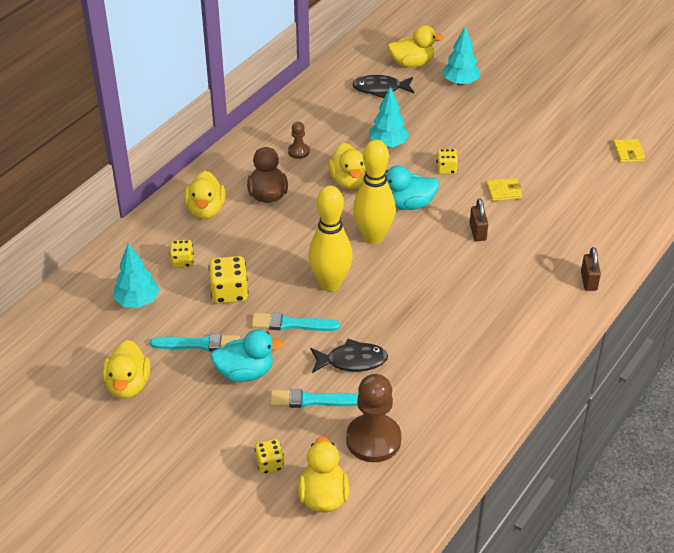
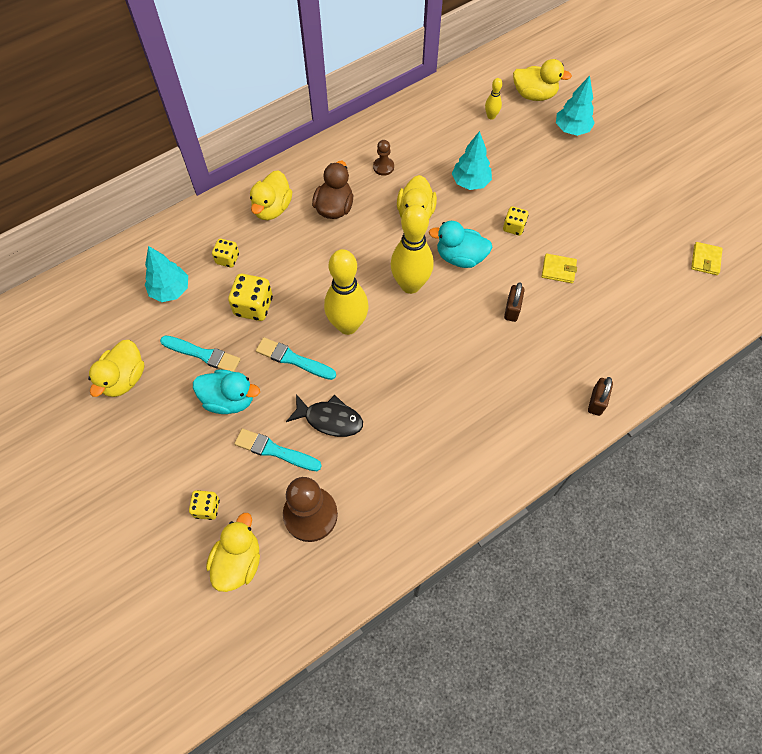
camera: 20 degrees right, 20 degrees up
black fish [352,75,414,98] -> yellow bowling pin [485,78,502,120]

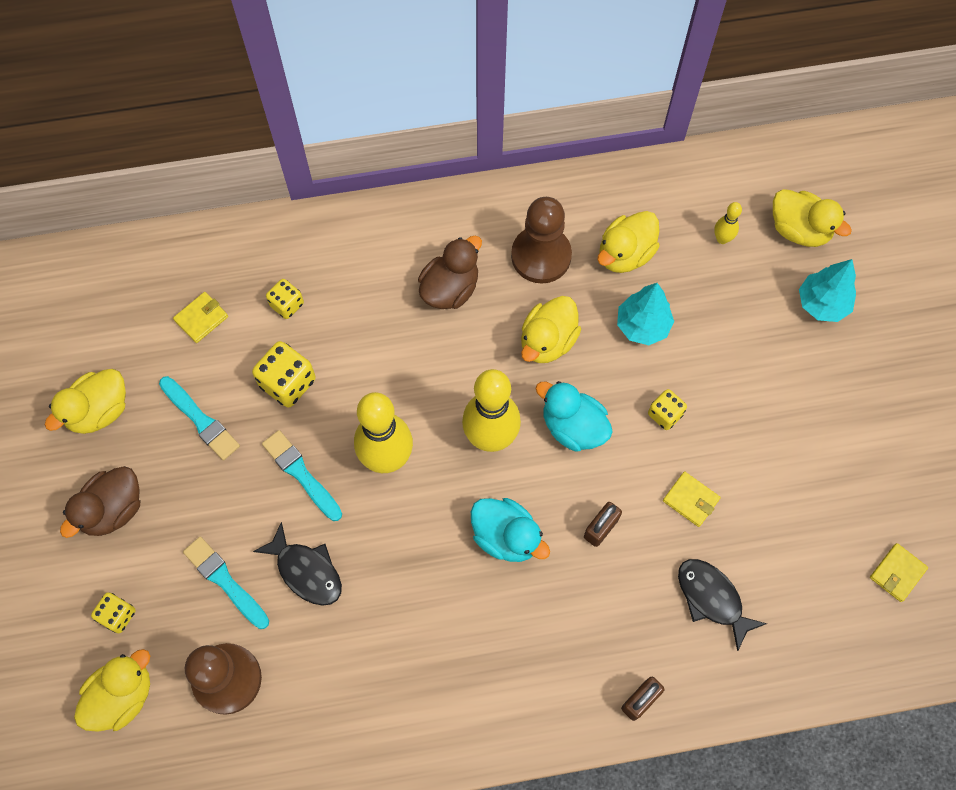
camera: 25 degrees right, 5 degrees up
turquoise tree [145,246,188,302] -> yellow wallet [173,292,228,343]
turquoise duck [193,369,260,414] -> turquoise duck moved to [471,498,550,562]
yellow duck [250,170,292,220] -> yellow duck moved to [597,211,660,273]
brown pawn [373,140,394,176] -> brown pawn [511,197,572,283], size x2.03
none -> brown duck [60,466,140,538]
none -> black fish [678,559,767,652]

